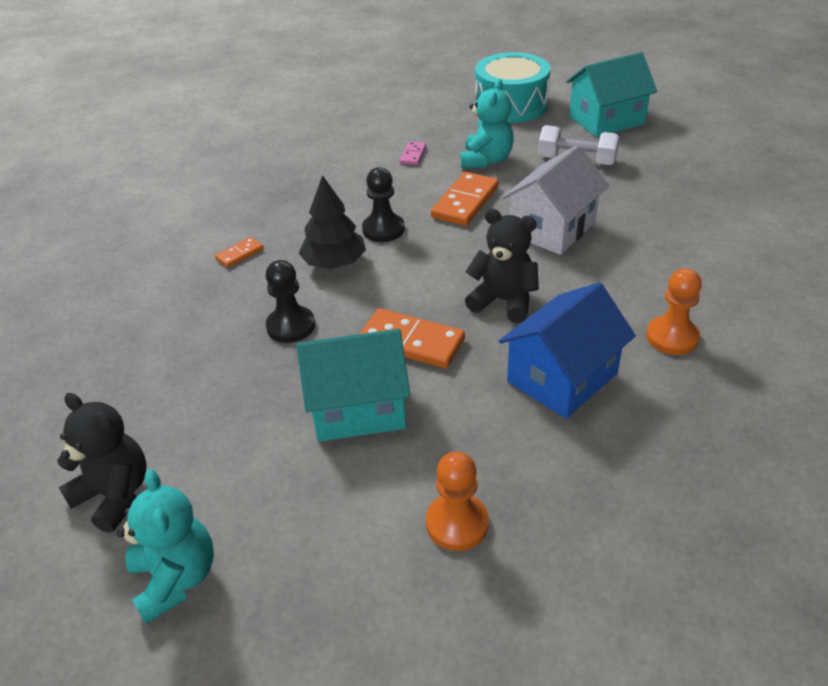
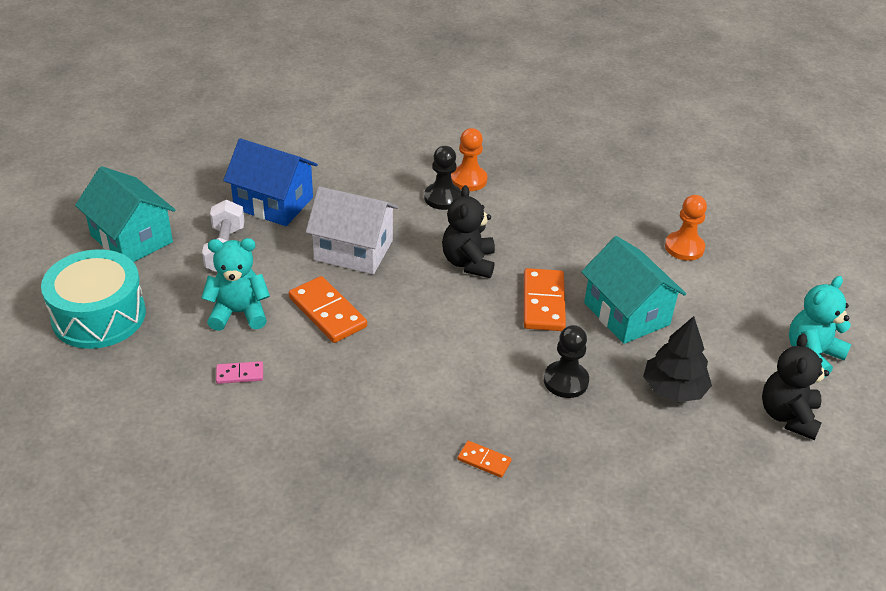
camera: 115 degrees left, 0 degrees up
black tree [299,175,366,269] -> black tree moved to [643,316,712,402]
black pawn [362,167,405,242] -> black pawn moved to [424,146,462,210]
orange domino [431,172,499,226] -> orange domino turned 45 degrees clockwise [289,276,367,343]
blue house [499,282,636,419] -> blue house moved to [223,138,318,226]

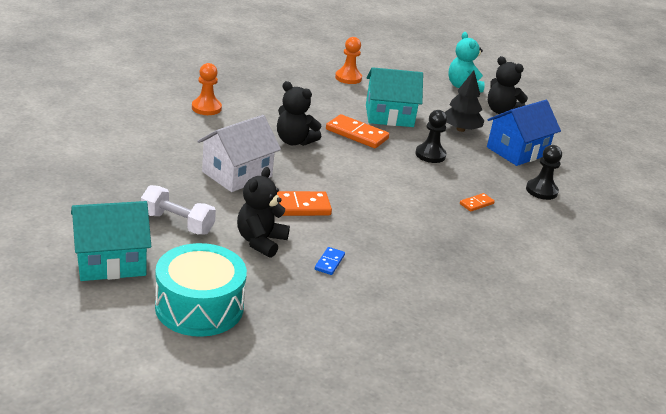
camera: 65 degrees left, 10 degrees down
turquoise teddy bear [201,238,270,331] -> black teddy bear [237,167,290,258]
pink domino [216,361,263,384] -> blue domino [315,247,345,275]
blue house [223,138,318,226] -> blue house moved to [487,100,561,166]
black pawn [424,146,462,210] -> black pawn moved to [526,145,562,200]

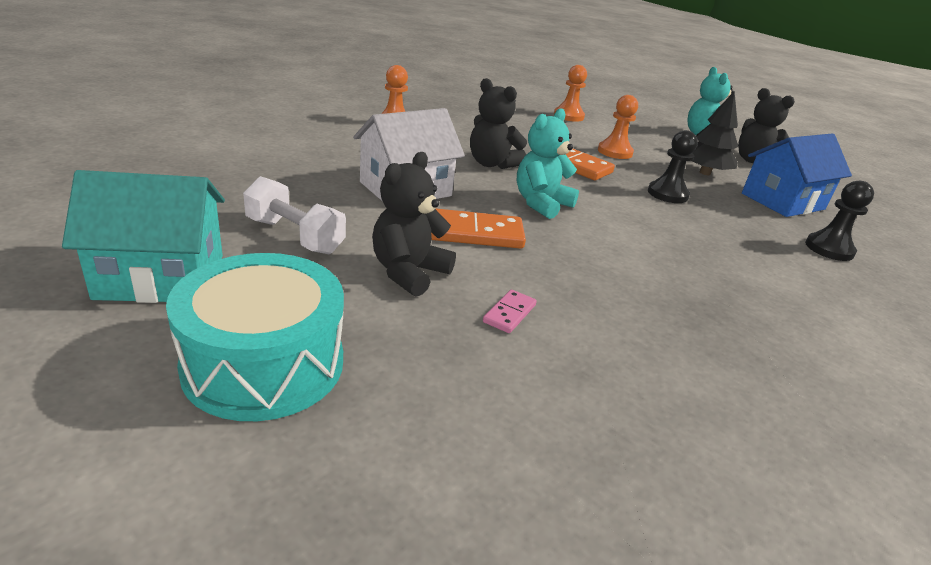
camera: 10 degrees right, 0 degrees up
blue domino [315,247,345,275] -> pink domino [483,290,537,333]
turquoise house [366,67,423,127] -> orange pawn [598,95,638,159]
orange domino [460,193,495,212] -> none
none -> turquoise teddy bear [517,108,579,219]

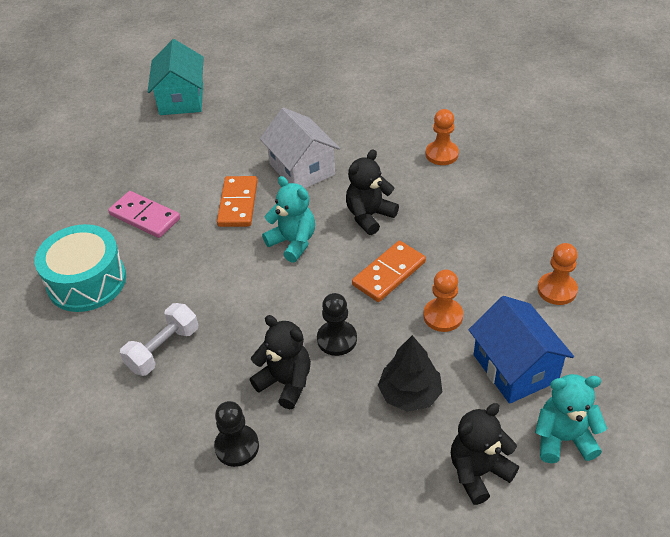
camera: 100 degrees right, 15 degrees up
turquoise drum [166,253,344,421] -> turquoise drum moved to [35,224,126,312]
white dumbbell [243,176,346,254] -> white dumbbell moved to [120,303,198,376]
black teddy bear [372,152,456,297] -> black teddy bear moved to [250,315,311,409]
pink domino [483,290,537,333] -> pink domino [108,191,180,238], size x1.92
blue house [742,133,852,217] -> blue house moved to [469,296,574,404]

